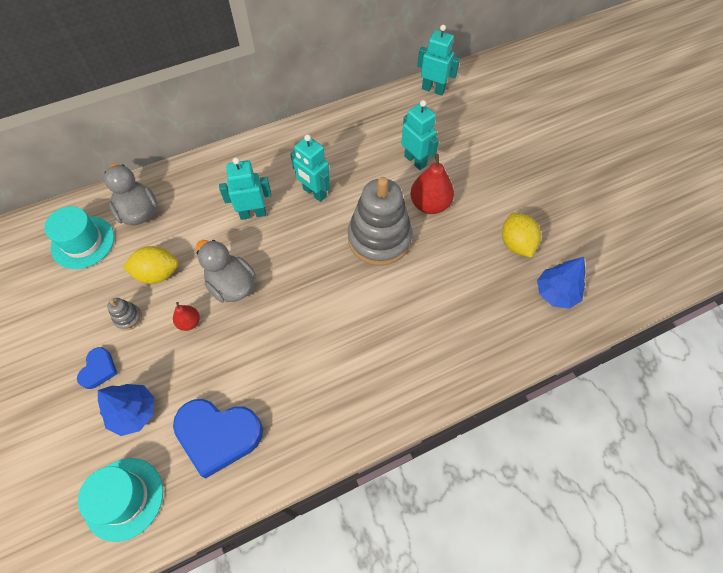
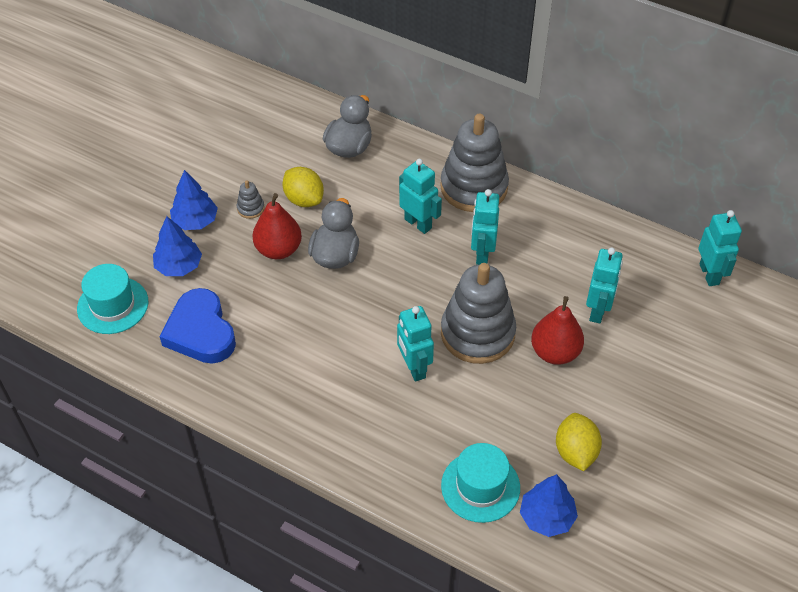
camera: 55 degrees right, 10 degrees down
turquoise hat [44,206,114,269] -> turquoise hat moved to [441,443,520,523]
blue heart [77,347,118,389] -> blue tree [170,170,218,230]
red pear [173,302,200,331] -> red pear [252,193,302,259], size x1.86
yellow lemon [502,213,541,257] -> yellow lemon turned 45 degrees counterclockwise [556,413,602,471]
none -> turquoise robot [397,306,434,381]
none -> grey stacking toy [440,114,509,212]

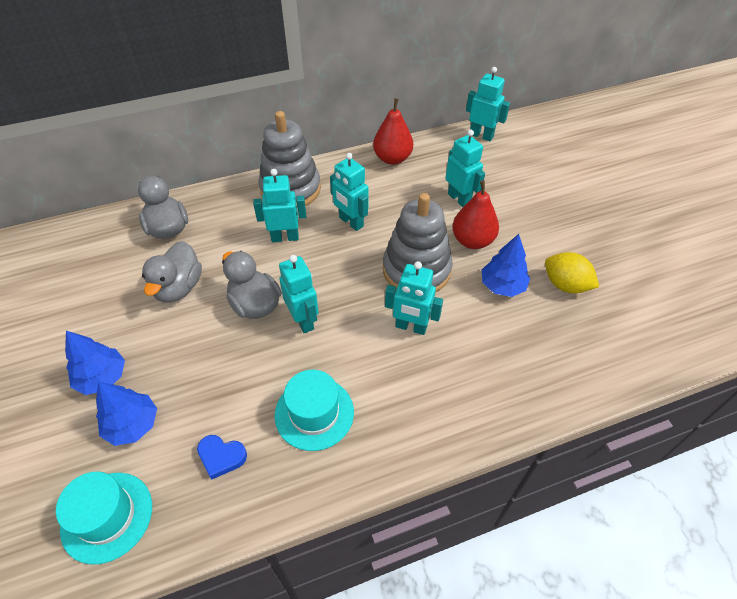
camera: 50 degrees left, 0 degrees up
blue heart [159,288,236,364] -> blue heart [197,435,247,480], size x0.51
grey stacking toy [237,180,265,219] -> none
red pear [252,193,302,259] -> red pear moved to [373,98,413,165]
yellow lemon [282,167,324,207] -> grey duck [142,241,202,303]
turquoise hat [441,443,520,523] -> turquoise hat moved to [275,370,354,451]
blue tree [520,474,578,537] -> blue tree moved to [482,234,530,297]
none -> turquoise robot [279,255,319,333]

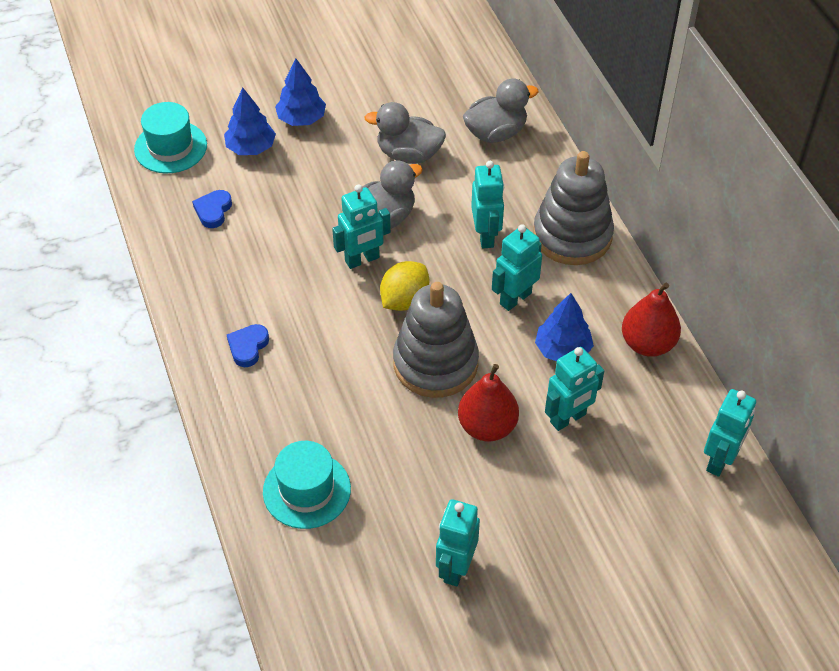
camera: 90 degrees right, 0 degrees up
turquoise hat [275,370,354,451] -> turquoise hat moved to [263,441,351,529]
turquoise robot [385,261,443,335] -> turquoise robot moved to [436,499,480,587]
blue tree [482,234,530,297] -> blue tree moved to [535,293,594,361]
yellow lemon [545,252,599,294] -> yellow lemon moved to [380,261,429,311]
none -> blue heart [227,324,269,367]

